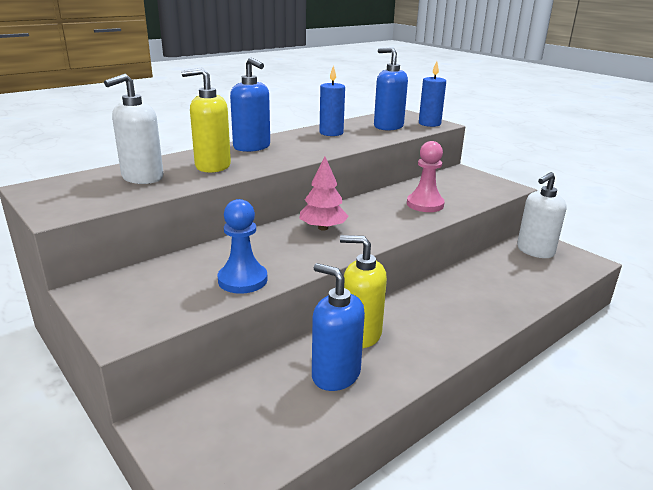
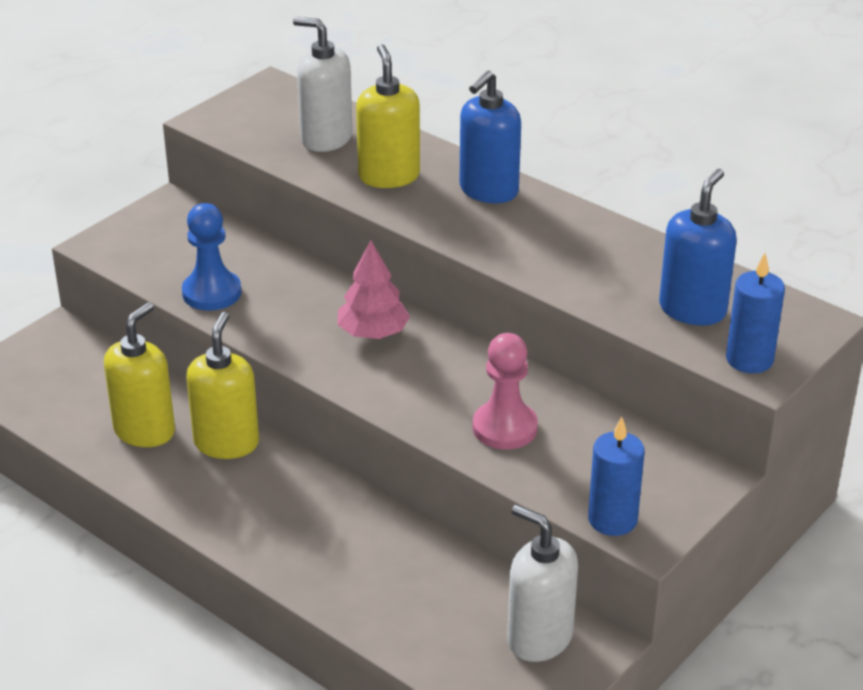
camera: 80 degrees right, 10 degrees up
blue soap dispenser [312,263,365,391] -> yellow soap dispenser [104,302,175,447]
blue candle [320,65,345,136] -> blue candle moved to [588,417,645,536]

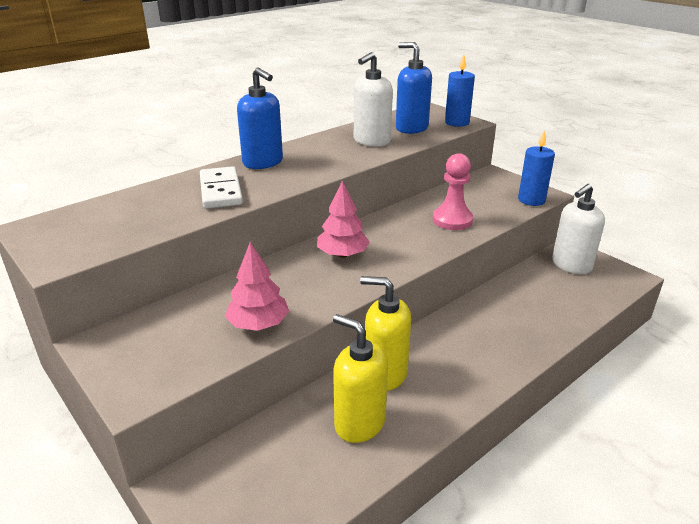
camera: 80 degrees left, 5 degrees down
blue pawn [182,203,241,311] -> pink tree [225,242,289,331]
white soap dispenser [293,17,353,152] -> white soap dispenser moved to [354,52,393,147]
yellow soap dispenser [356,44,420,188] -> white domino [200,166,243,209]

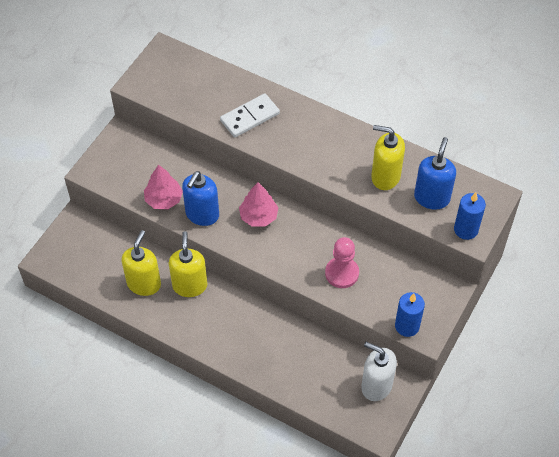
camera: 70 degrees right, 25 degrees up
blue soap dispenser [237,67,283,169] -> blue soap dispenser moved to [182,171,219,226]
white soap dispenser [354,52,393,147] -> yellow soap dispenser [371,125,405,190]

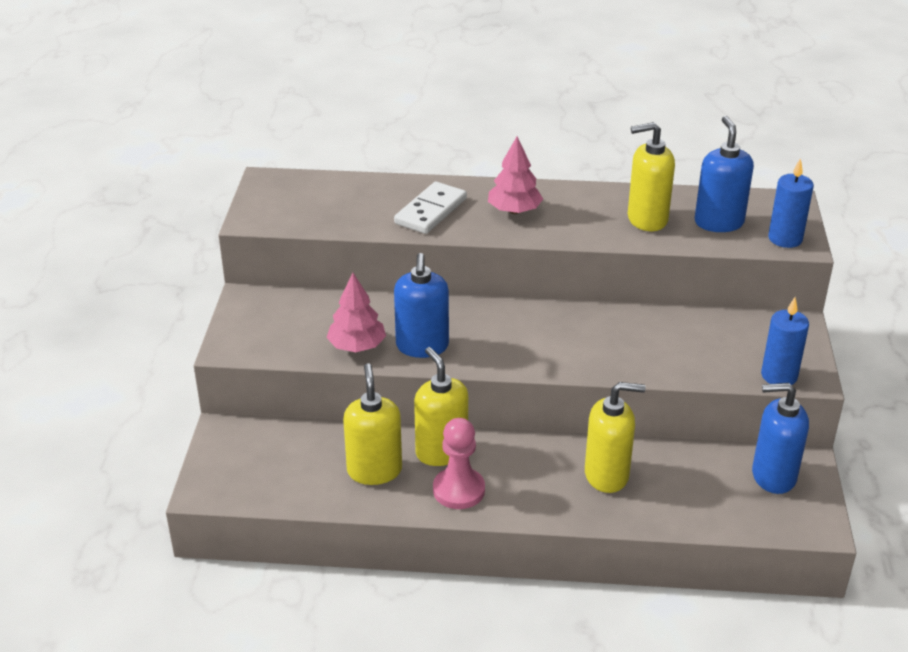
camera: 25 degrees left, 20 degrees down
pink tree [239,182,279,227] -> pink tree moved to [488,136,543,214]
pink pawn [325,237,359,288] -> pink pawn moved to [433,418,485,509]
white soap dispenser [361,342,397,401] -> blue soap dispenser [752,383,809,494]
none -> yellow soap dispenser [585,382,646,493]

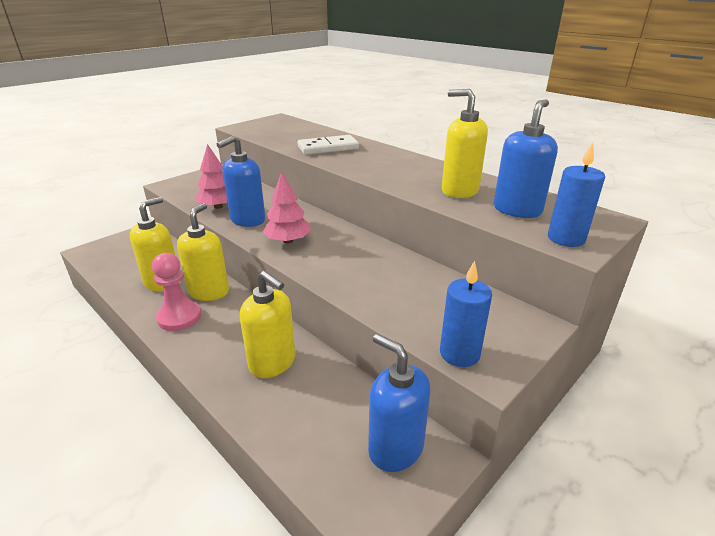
camera: 40 degrees right, 5 degrees down
pink tree [488,136,543,214] -> pink tree moved to [263,172,311,243]

